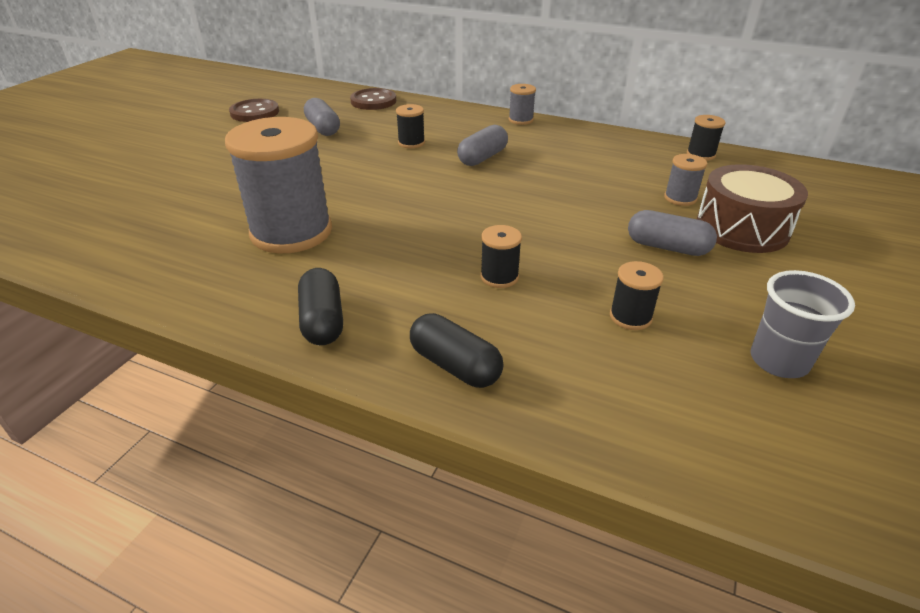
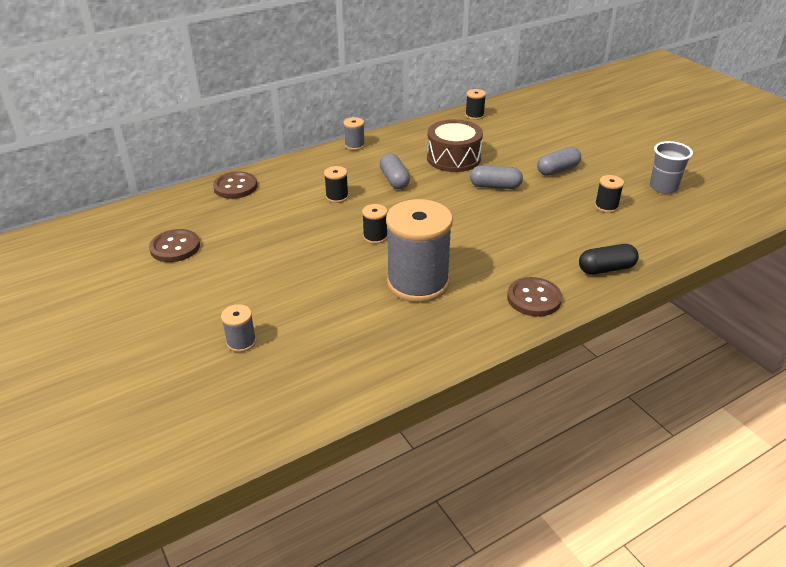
camera: 55 degrees left, 0 degrees up
black capsule [298,268,343,345] -> brown button [507,277,562,317]
grey capsule [304,98,340,136] -> grey capsule moved to [470,165,523,189]
black spool [480,225,522,288] -> black spool moved to [362,204,388,244]
grey spool [664,154,707,206] -> grey spool moved to [221,304,256,352]
brown drum [697,164,808,253] -> brown drum moved to [427,119,483,172]

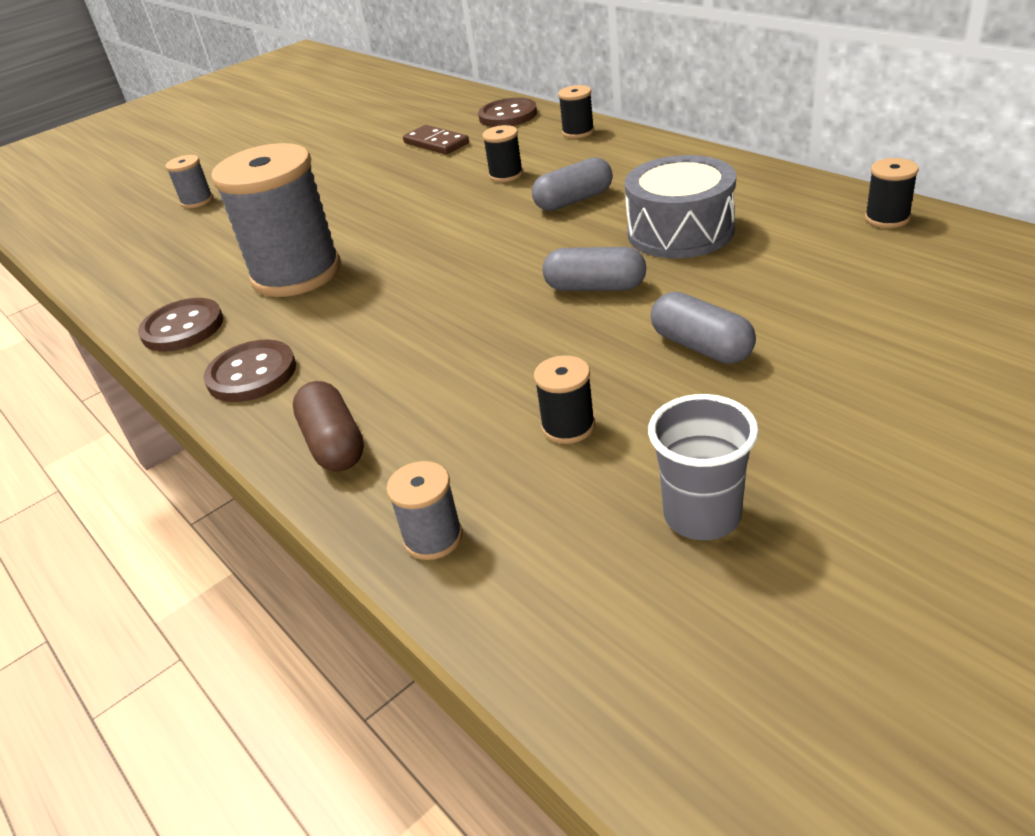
camera: 85 degrees right, 0 degrees up
brown button [149,229,200,262] -> brown button moved to [138,298,223,352]
grey spool [343,117,365,150] -> grey spool moved to [386,461,463,560]
black spool [362,204,388,244] -> black spool moved to [558,85,594,138]
brown drum [427,119,483,172] -> grey drum [625,155,736,258]
grey capsule [470,165,523,189] -> grey capsule turned 75 degrees counterclockwise [542,247,646,291]
black capsule [579,244,639,275] -> brown capsule [293,381,364,471]
none -> brown domino [403,125,469,155]

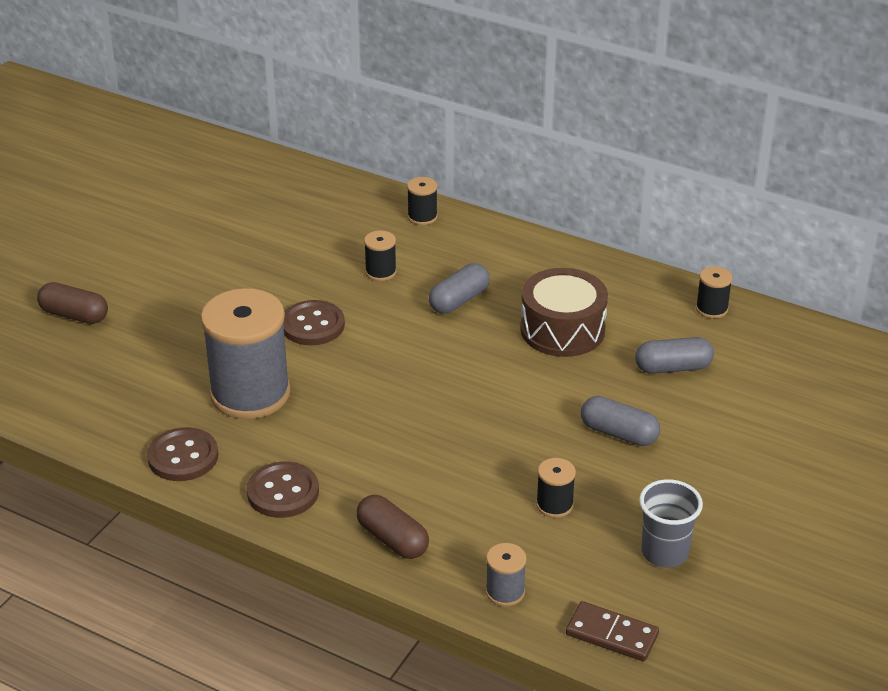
camera: 25 degrees left, 0 degrees up
grey spool [165,155,213,208] -> brown capsule [37,282,108,324]
brown domino [403,125,469,155] -> brown domino moved to [566,601,659,662]
brown button [478,98,537,127] -> brown button moved to [283,300,345,345]
grey capsule [542,247,646,291] -> grey capsule moved to [635,337,714,374]
grey drum [625,155,736,258] -> brown drum [520,268,608,357]

